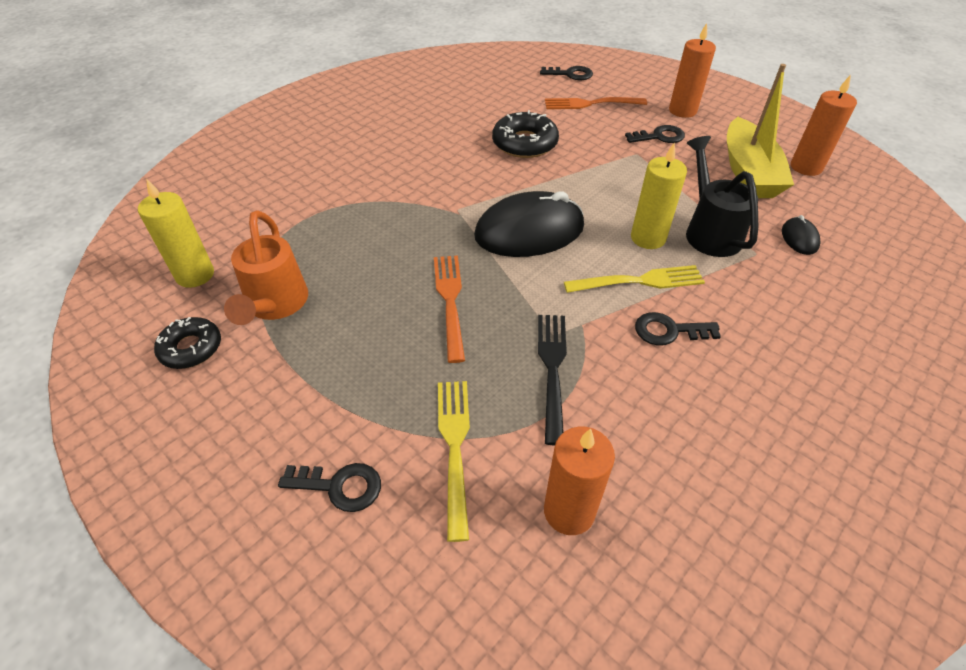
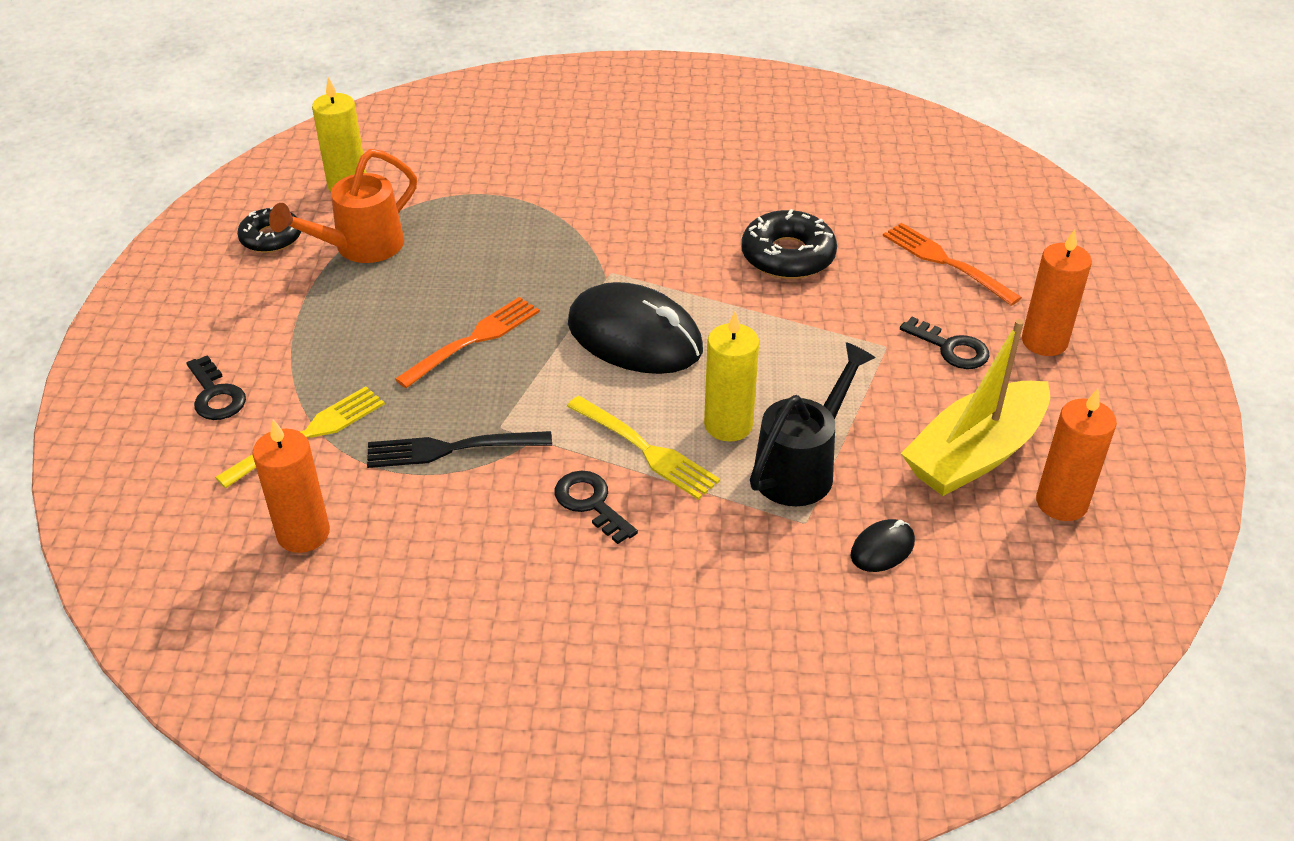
camera: 50 degrees right, 5 degrees down
black fork [538,315,567,445] -> black fork turned 150 degrees counterclockwise [367,431,552,468]
black key [540,66,593,80] -> none

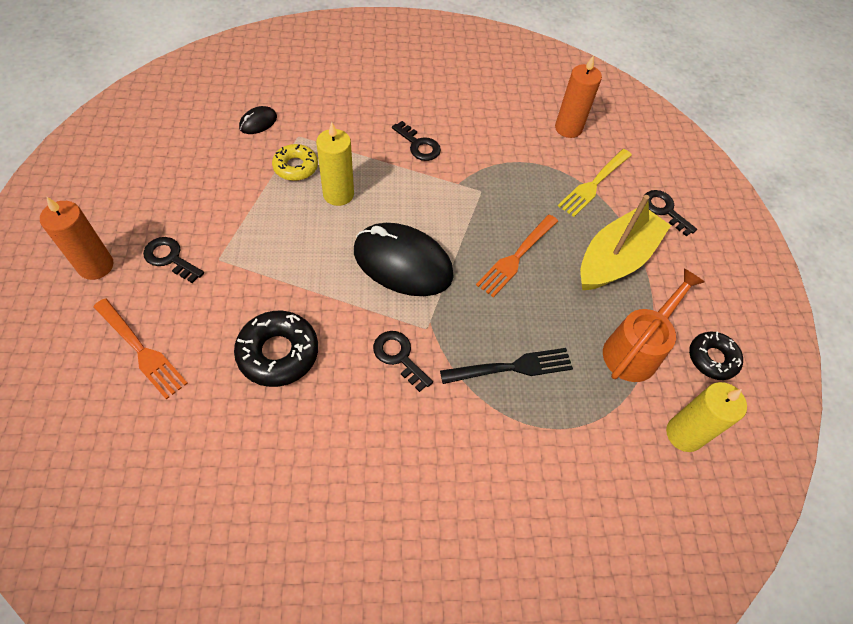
camera: 170 degrees right, 15 degrees up
black fork [367,431,552,468] -> black fork moved to [440,348,573,384]
yellow fork [567,396,720,500] -> none
black watering can [750,342,875,506] -> yellow donut [272,144,318,181]
yellow boat [901,319,1050,496] -> yellow boat moved to [580,195,671,290]
orange candle [1036,388,1117,521] -> none
none -> black key [373,331,433,392]

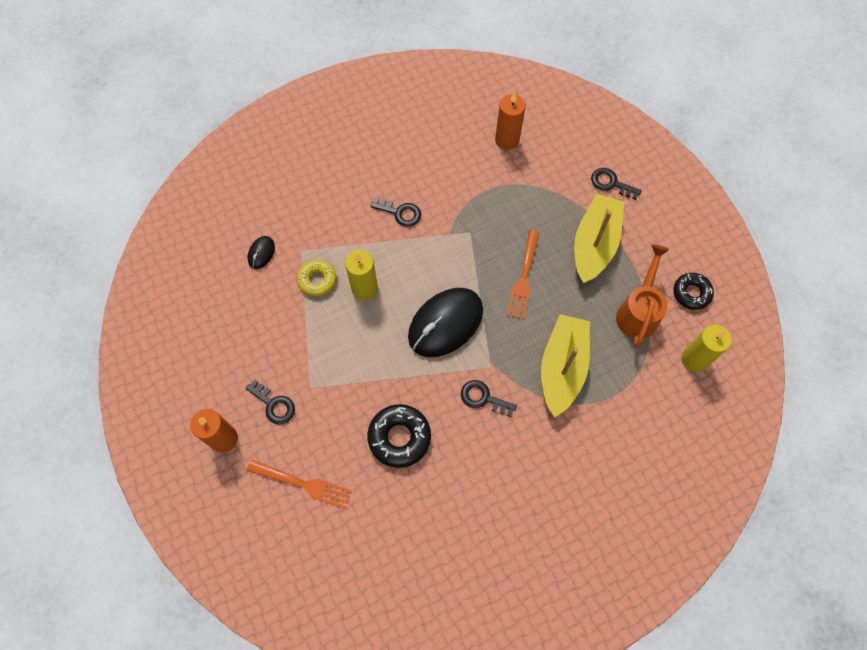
camera: 20 degrees left, 10 degrees up
black key [143,237,204,283] -> black key turned 150 degrees counterclockwise [246,379,295,425]
black mouse [354,223,454,296] -> black mouse turned 45 degrees counterclockwise [408,288,483,357]
black fork [440,348,573,384] -> yellow boat [541,314,590,418]
yellow fork [558,149,632,217] -> none

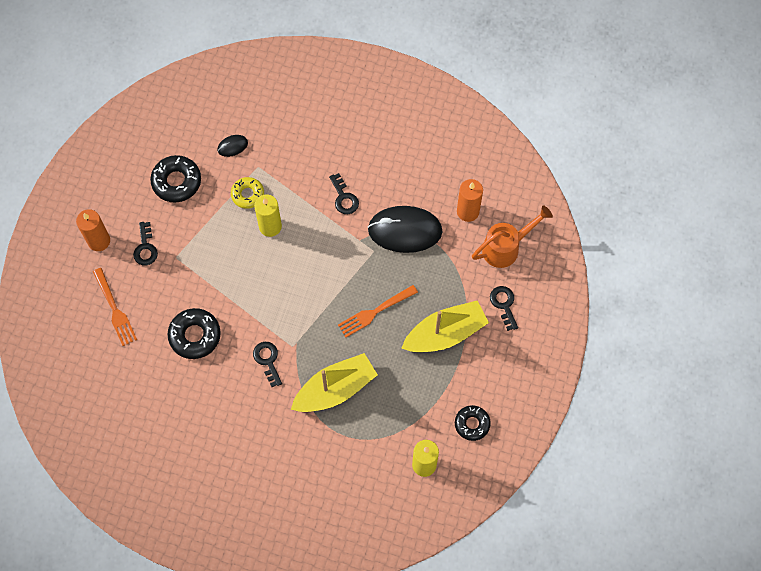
camera: 45 degrees right, 0 degrees up
black mouse [408,288,483,357] -> black mouse moved to [368,206,443,253]
orange watering can [616,244,670,347] -> orange watering can moved to [472,205,553,268]
none -> black donut [150,155,201,203]

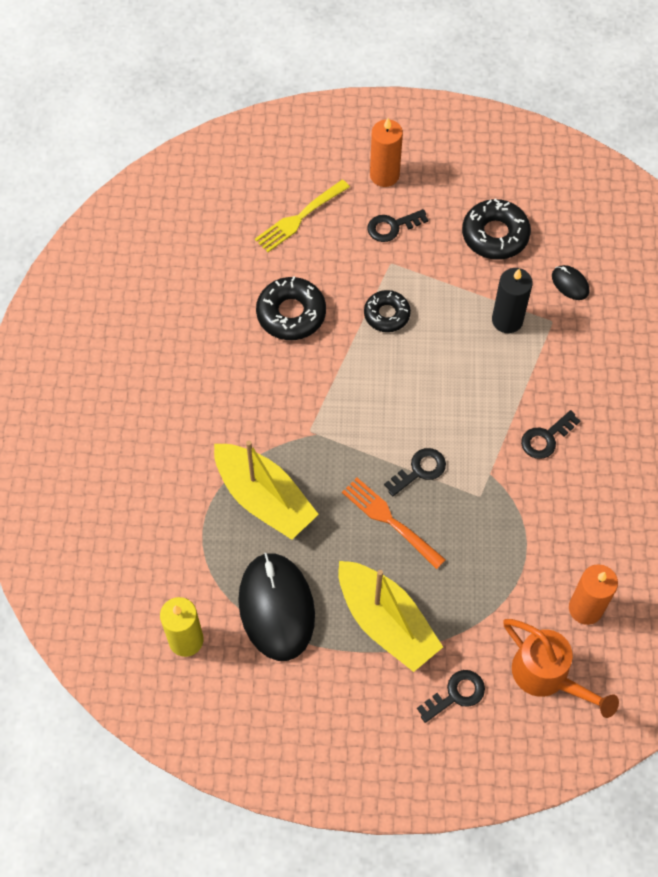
camera: 75 degrees right, 5 degrees down
orange fork [93,268,137,346] -> yellow fork [255,180,350,252]
yellow donut [231,177,264,209] -> black candle [492,268,533,333]
black key [253,342,282,387] -> black key moved to [384,448,446,496]
yellow candle [254,194,282,237] -> none
black mouse [368,206,443,253] -> black mouse moved to [238,553,315,661]
black donut [455,405,491,441] -> black donut moved to [364,290,411,332]

